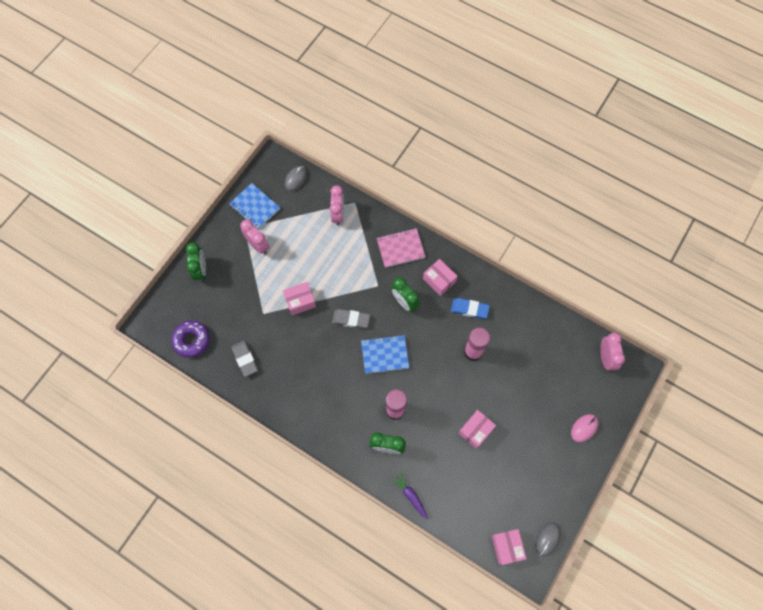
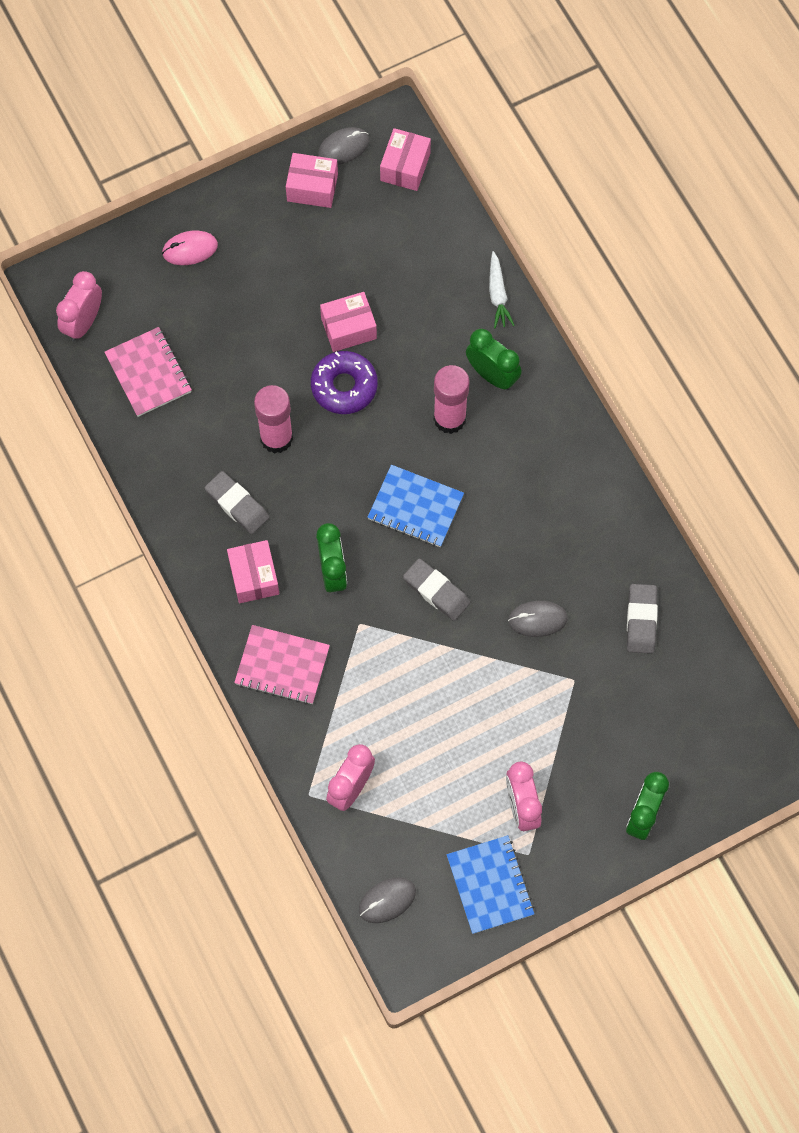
camera: 150 degrees left, 0 degrees up
purple donut [171,321,210,358] -> purple donut moved to [311,351,378,414]
pink box [283,282,316,315] -> pink box moved to [286,153,338,208]
purple carrot [391,473,428,519] -> white carrot [489,251,515,328]
blue eraser [451,298,490,319] -> grey eraser [204,471,269,534]
none -> pink notebook [104,327,192,417]
none -> grey mouse [508,601,568,637]

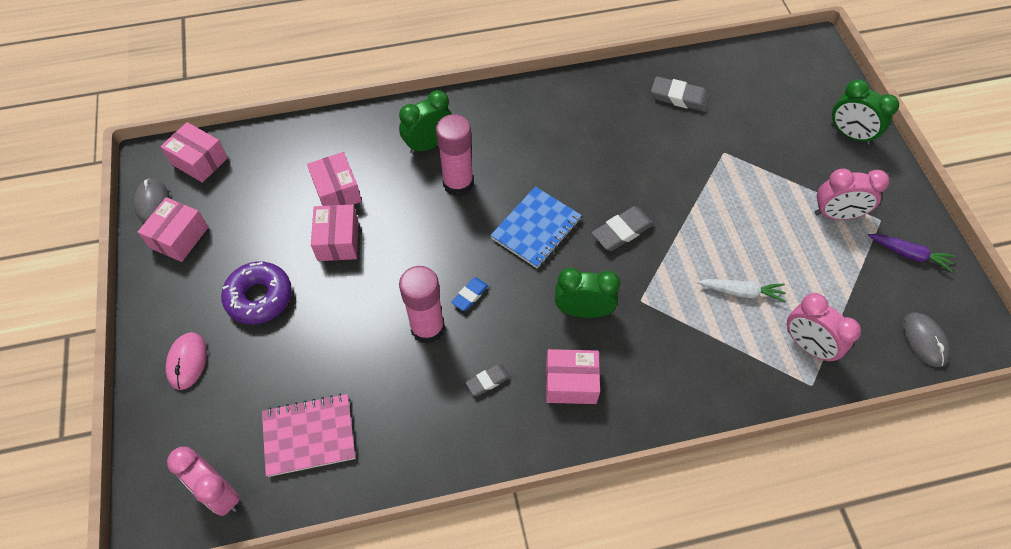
camera: 75 degrees left, 10 degrees down
grey eraser [204,471,269,534] -> grey eraser [465,364,510,396], size x0.61
pink notebook [234,625,330,705] -> none
purple donut [311,351,378,414] -> purple donut moved to [221,262,292,324]
blue notebook [447,835,534,934] -> purple carrot [868,234,955,272]
white carrot [489,251,515,328] -> white carrot moved to [697,279,786,302]
grey mouse [508,601,568,637] -> none
none -> pink box [307,152,362,206]
none -> blue eraser [451,277,489,311]

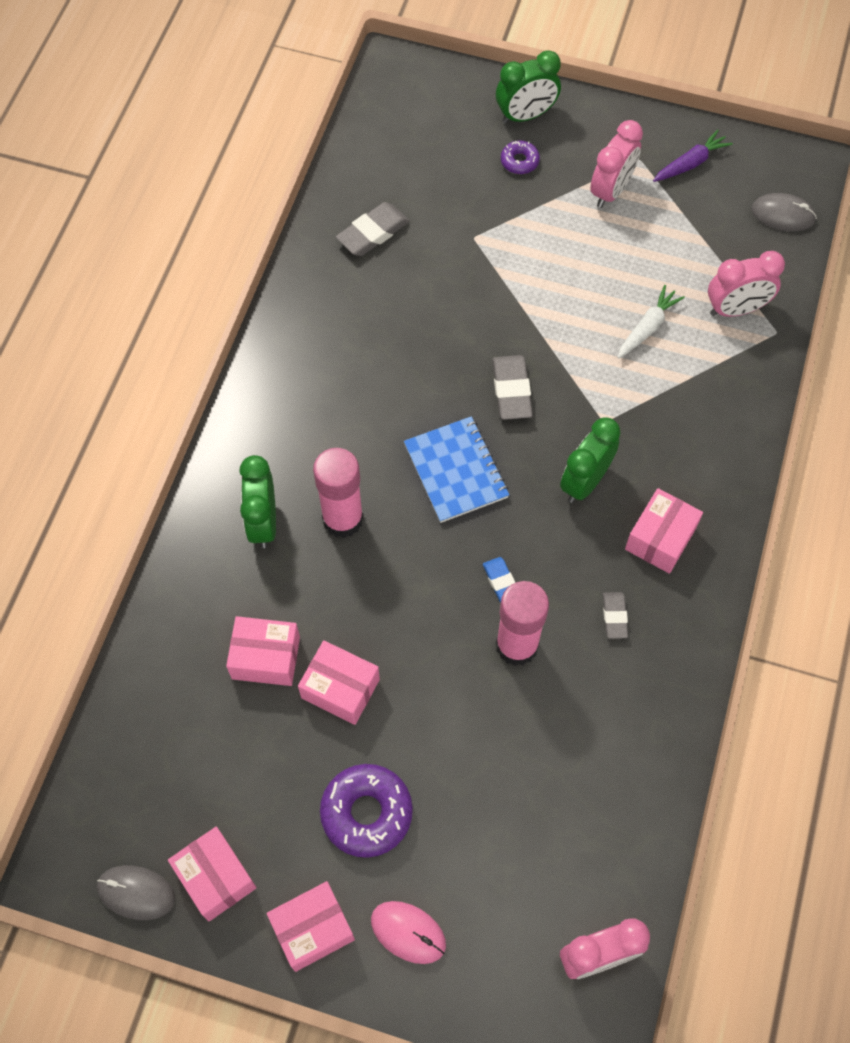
camera: 60 degrees left, 5 degrees up
pink box [161,122,228,183] -> pink box moved to [267,881,355,972]
pink notebook [262,394,356,477] -> none
none -> purple donut [501,140,540,174]

